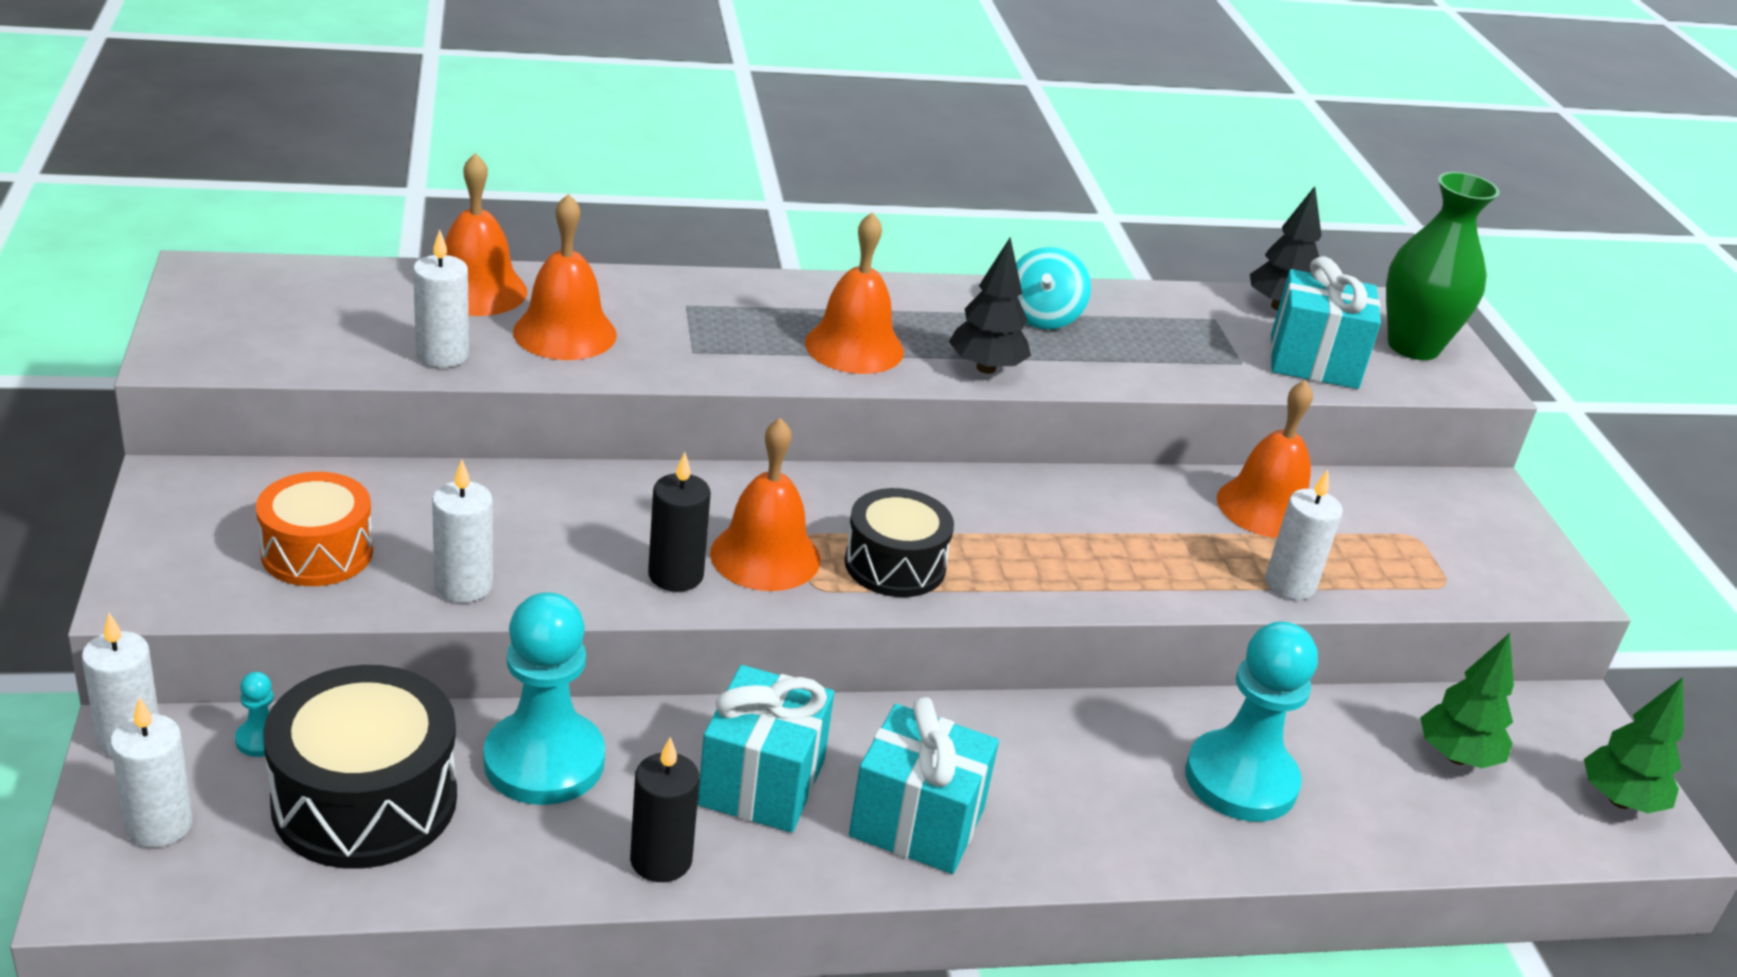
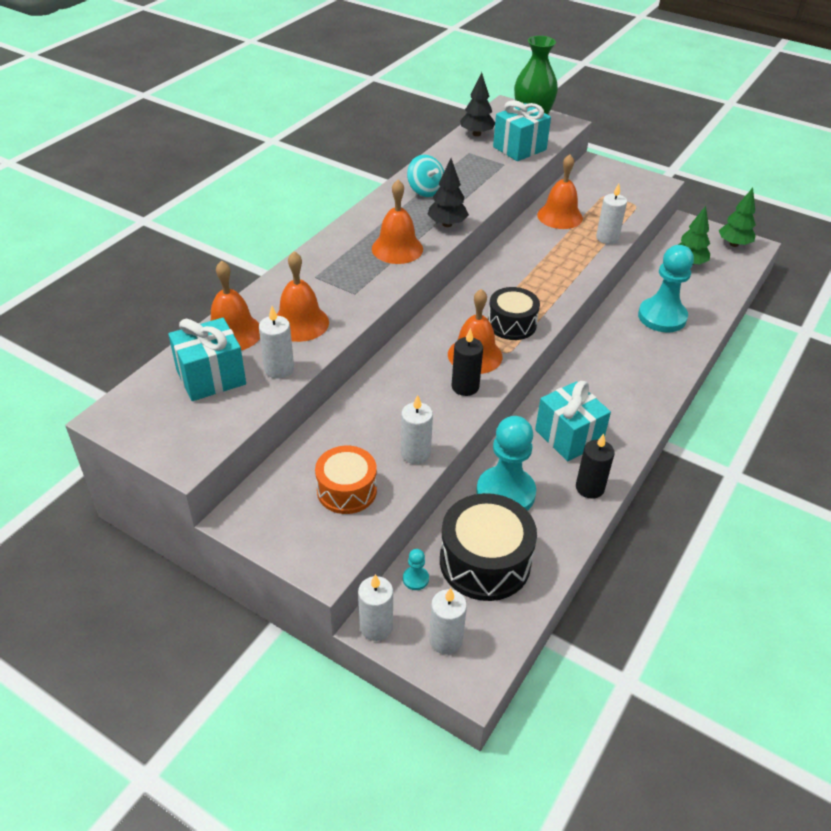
camera: 45 degrees left, 10 degrees up
turquoise gift [849,697,999,874] -> turquoise gift moved to [168,318,246,401]

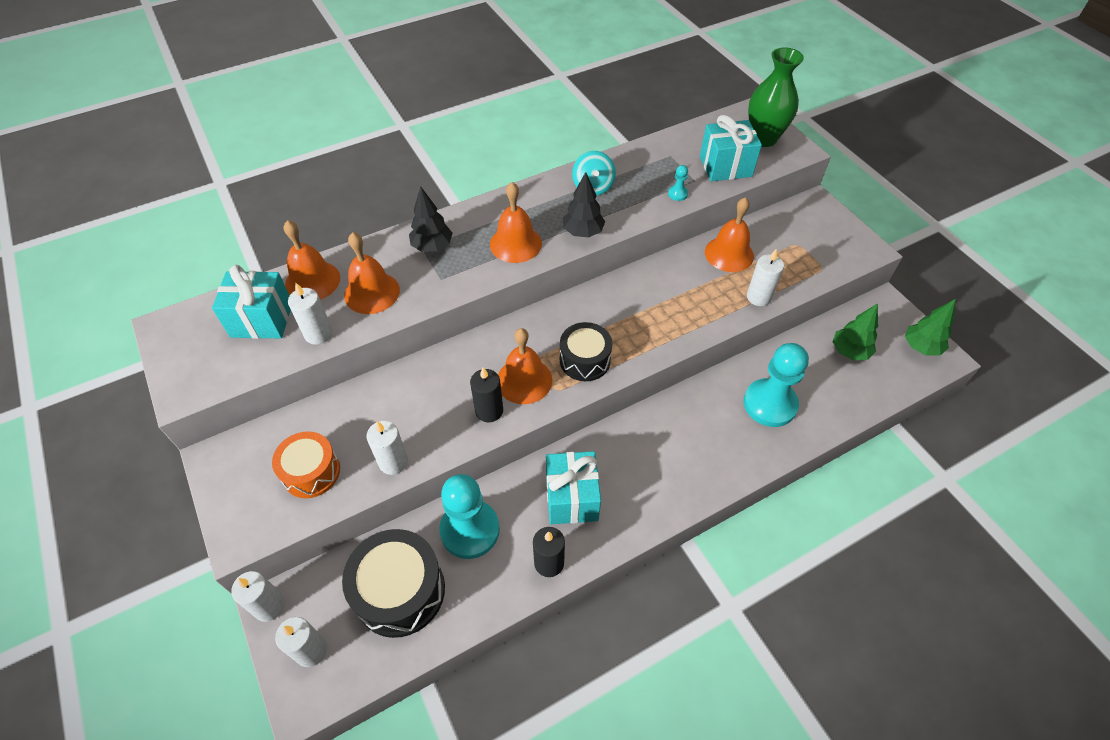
camera: 30 degrees right, 10 degrees up
turquoise pawn [403,549,429,590] -> turquoise pawn moved to [668,165,688,201]
black tree [460,72,495,136] -> black tree moved to [409,186,452,252]

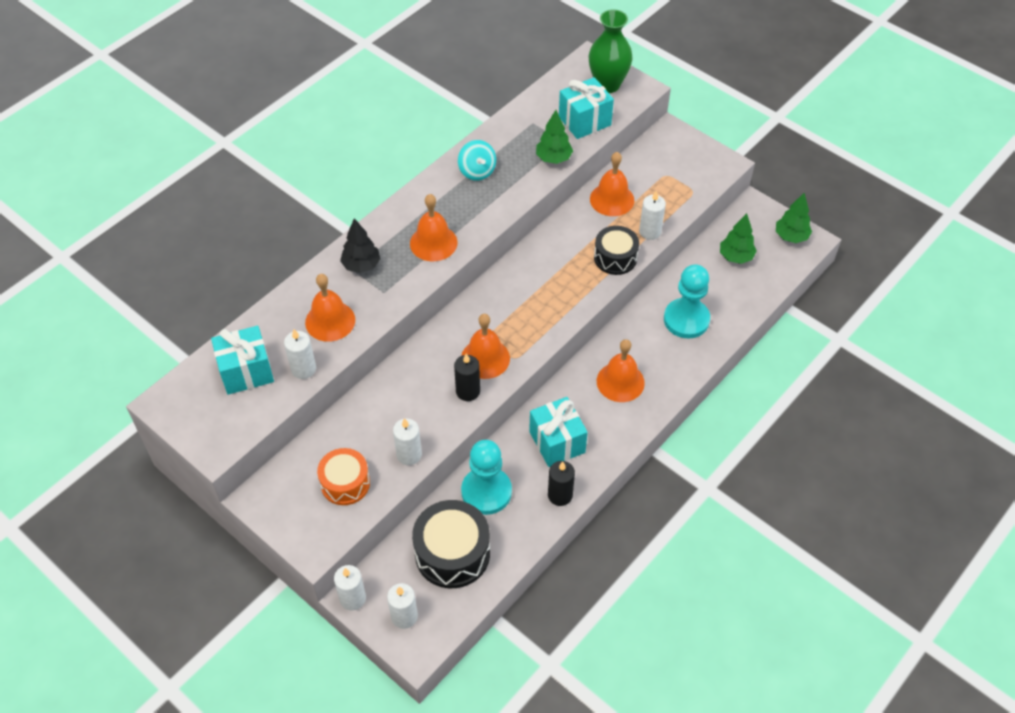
camera: 20 degrees left, 0 degrees up
orange bell [284,220,340,300] -> orange bell moved to [597,339,645,402]
black drum [560,322,612,381] -> black drum moved to [594,226,639,275]
black tree [563,172,605,237] -> none
turquoise pawn [668,165,688,201] -> green tree [536,110,573,164]

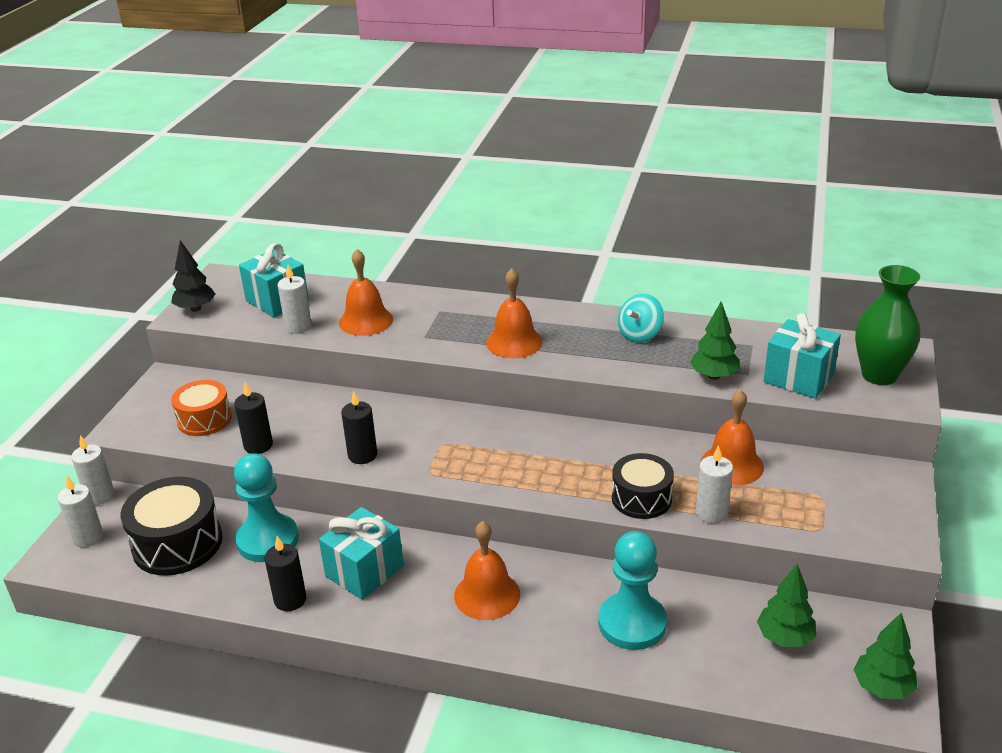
camera: 65 degrees right, 20 degrees down
black tree [340,218,380,273] -> black tree moved to [171,240,215,312]
white candle [393,418,422,465] -> black candle [234,382,273,454]
orange bell [461,314,510,379] -> none

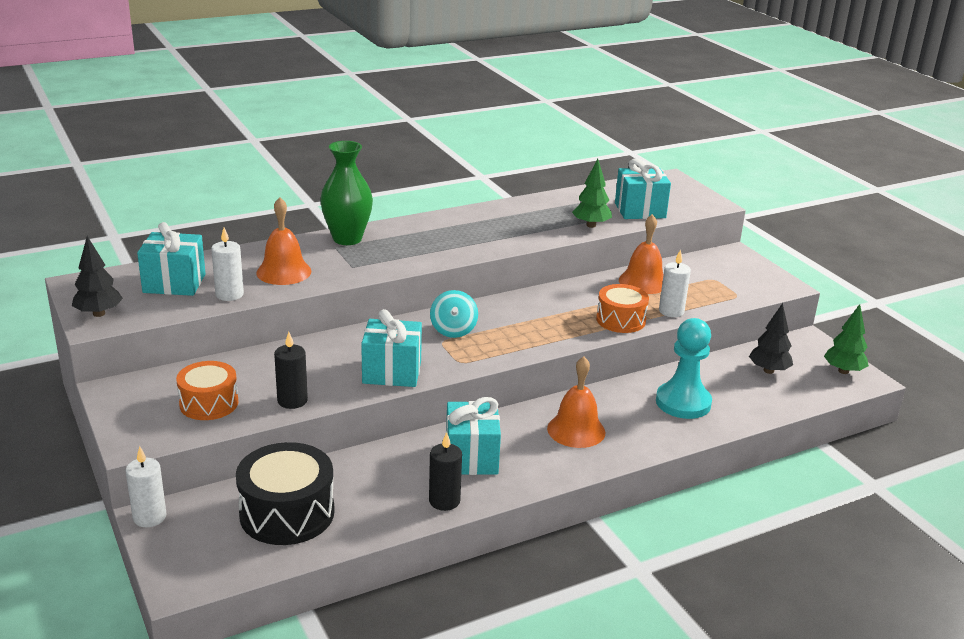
camera: 45 degrees left, 5 degrees down
white candle [58,476,103,548] -> none
turquoise pawn [234,453,299,562] -> none
black candle [341,391,377,464] -> turquoise gift [361,309,422,387]
orange bell [486,269,543,358] -> none
black drum [612,453,674,519] -> orange drum [596,284,649,333]
turquoise spinning top [618,294,664,343] -> turquoise spinning top moved to [430,290,478,338]
green tree [757,564,816,647] -> black tree [749,303,793,374]
green vase [855,265,921,385] -> green vase moved to [320,141,373,245]

